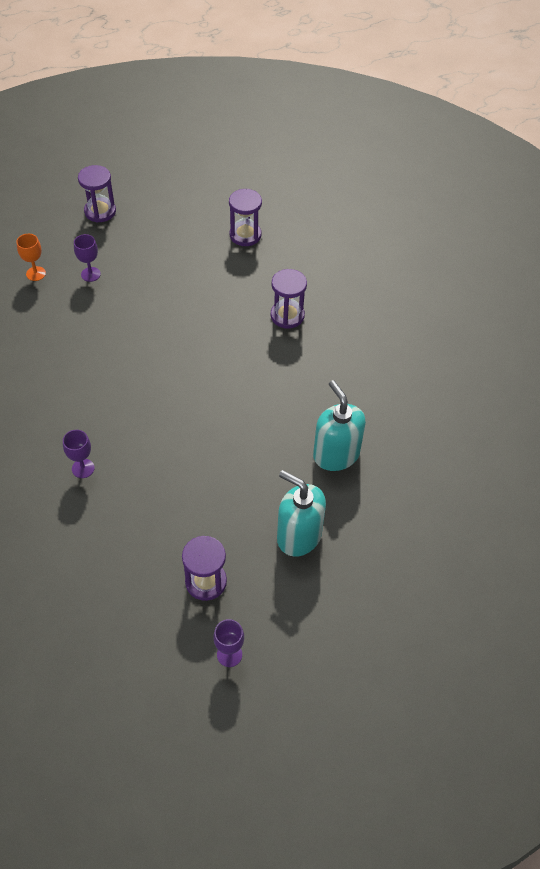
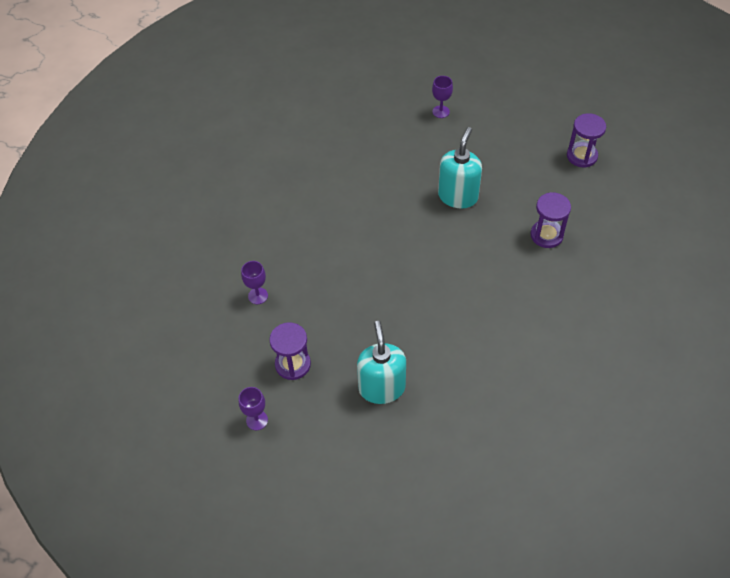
camera: 50 degrees right, 0 degrees up
orange goblet [16,234,46,281] -> none
purple goblet [63,430,95,478] -> purple goblet moved to [241,261,268,304]
purple hourglass [78,165,116,223] -> none
turquoise soap dispenser [313,380,366,471] -> turquoise soap dispenser moved to [438,127,482,208]

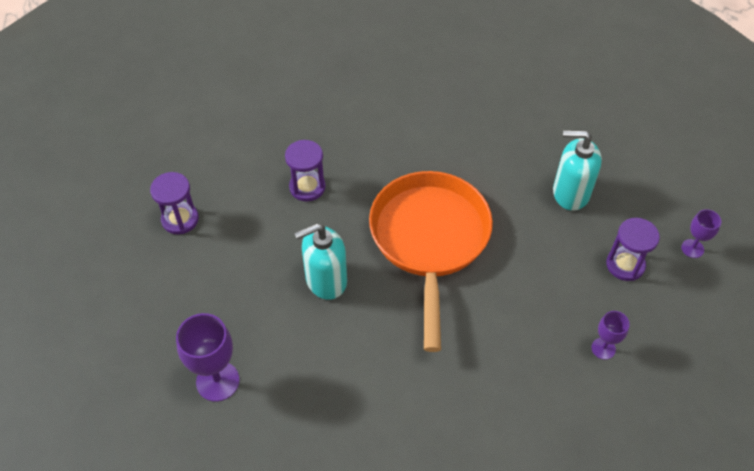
camera: 135 degrees left, 0 degrees up
turquoise soap dispenser [357,321,406,404] -> turquoise soap dispenser turned 60 degrees clockwise [553,130,602,211]
purple goblet [432,76,453,118] -> purple goblet [176,313,240,402], size x1.76
none -> orange pan [369,171,493,352]

